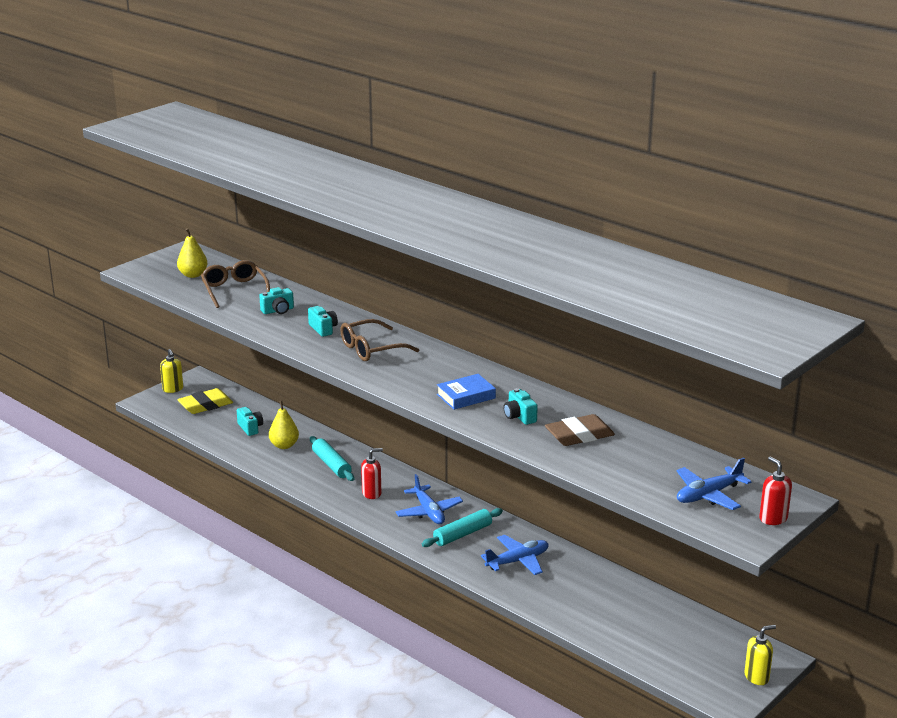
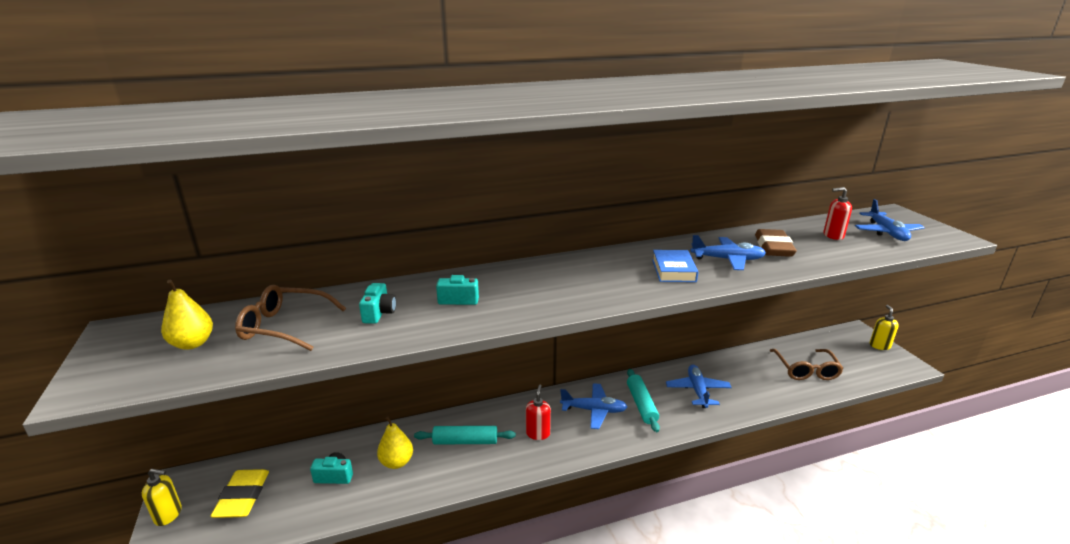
camera: 60 degrees left, 0 degrees up
brown glasses [340,319,420,361] -> brown glasses moved to [770,349,844,380]
turquoise camera [504,388,538,425] -> blue plane [690,235,766,270]
red soap dispenser [759,457,792,525] -> red soap dispenser moved to [823,187,852,240]

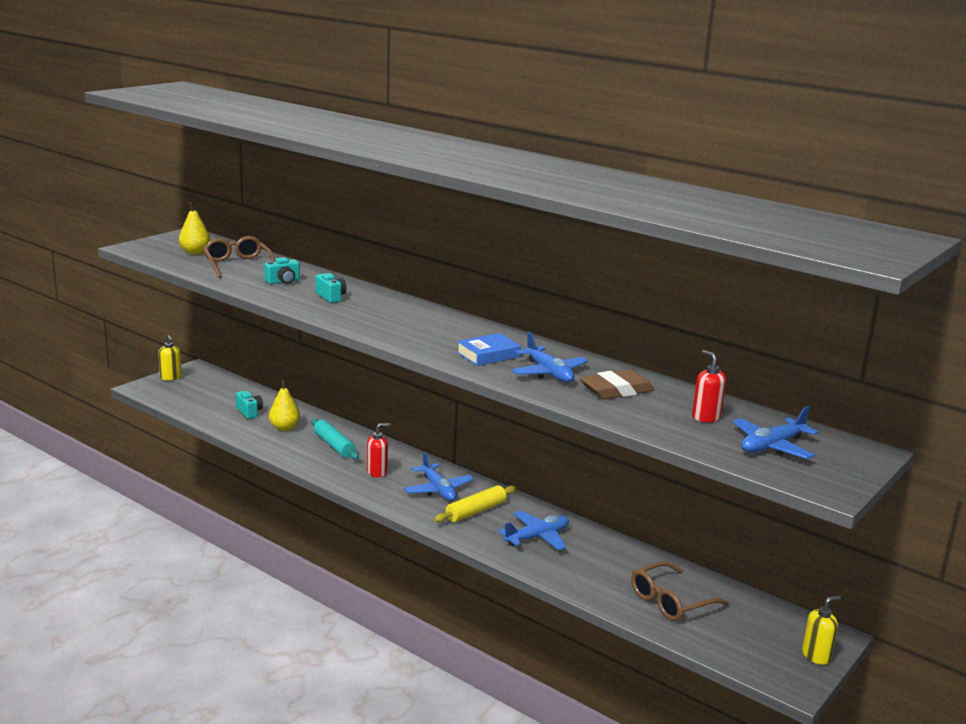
camera: 55 degrees right, 5 degrees down
yellow eraser [211,469,269,518] -> none
turquoise rolling pin [627,369,660,432] -> yellow rolling pin [434,485,516,523]

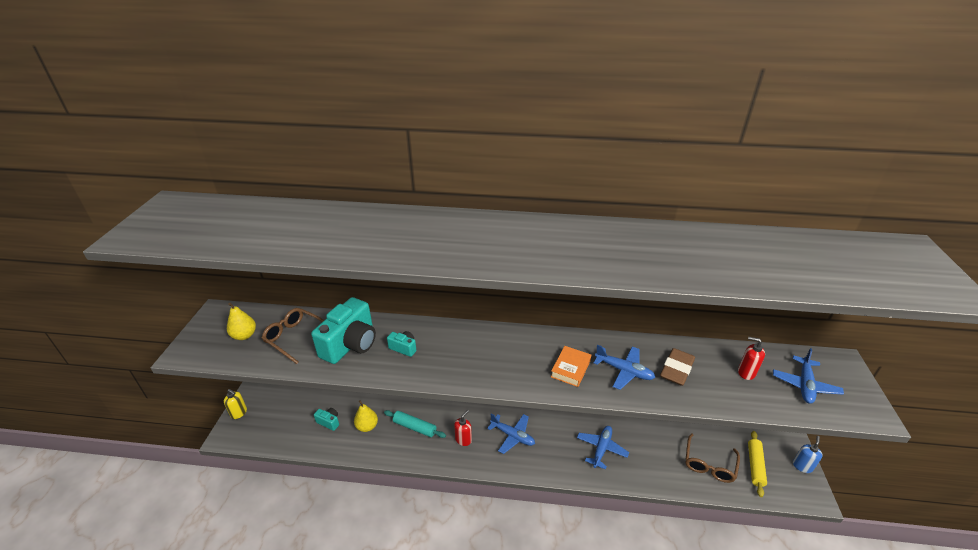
camera: 30 degrees left, 15 degrees up
turquoise camera [264,257,300,284] -> turquoise camera [311,297,376,364], size x2.21
yellow rolling pin [434,485,516,523] -> yellow rolling pin moved to [748,431,767,497]
blue book [457,333,521,366] -> orange book [551,346,591,387]
yellow soap dispenser [802,596,841,665] -> blue soap dispenser [793,436,823,473]

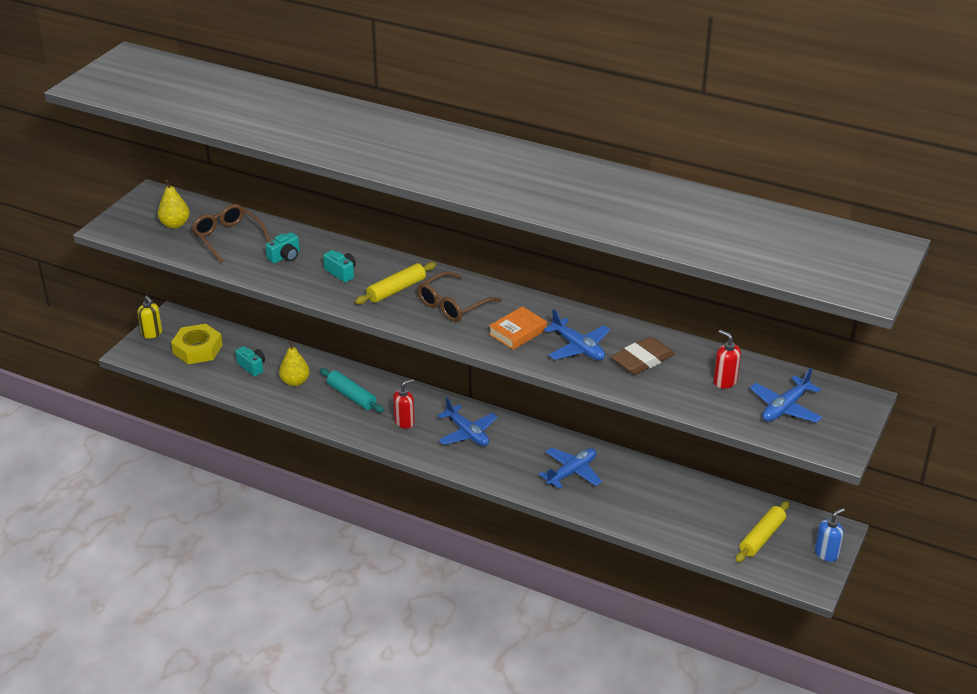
camera: 20 degrees right, 0 degrees up
turquoise camera [311,297,376,364] -> turquoise camera [265,232,300,263], size x0.45
brown glasses [685,433,740,483] -> brown glasses moved to [417,271,502,322]
none -> yellow nut [171,324,223,364]
none -> yellow rolling pin [355,262,436,304]

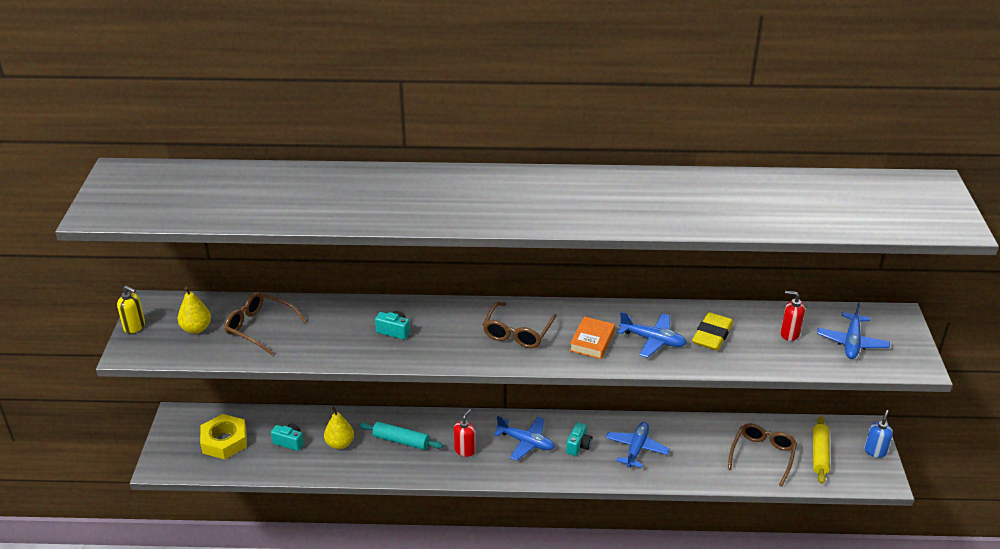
camera: 25 degrees left, 0 degrees up
yellow soap dispenser [137,296,162,339] -> yellow soap dispenser moved to [117,286,145,334]
turquoise camera [265,232,300,263] -> turquoise camera moved to [566,422,593,456]
yellow rolling pin [355,262,436,304] -> none
brown eraser [611,337,674,375] -> yellow eraser [692,312,733,351]
none -> brown glasses [728,423,797,487]

